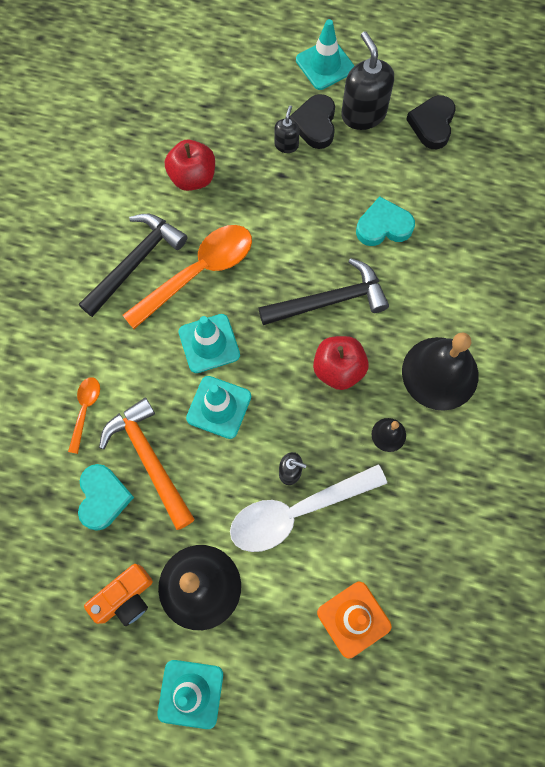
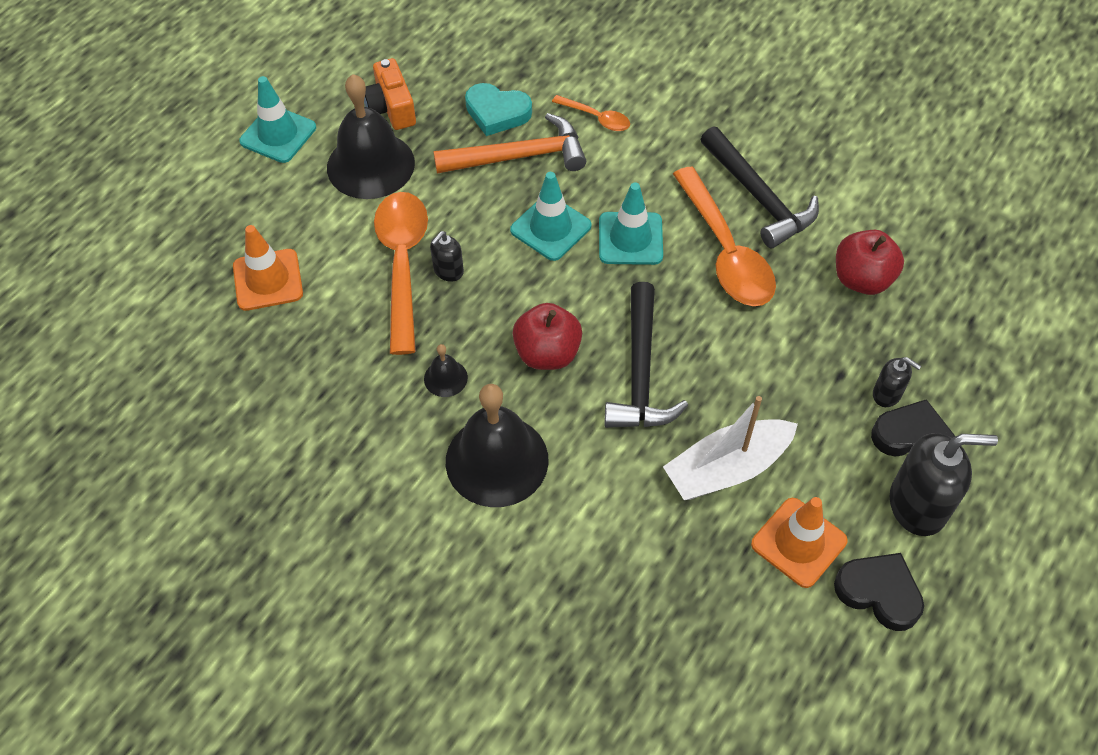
camera: 110 degrees right, 15 degrees down
white spoon [230,465,387,552] -> orange spoon [374,192,428,355]
turquoise traffic cone [296,19,354,90] -> none
turquoise heart [356,196,415,246] -> white boat [663,396,798,500]
none -> orange traffic cone [751,497,848,588]

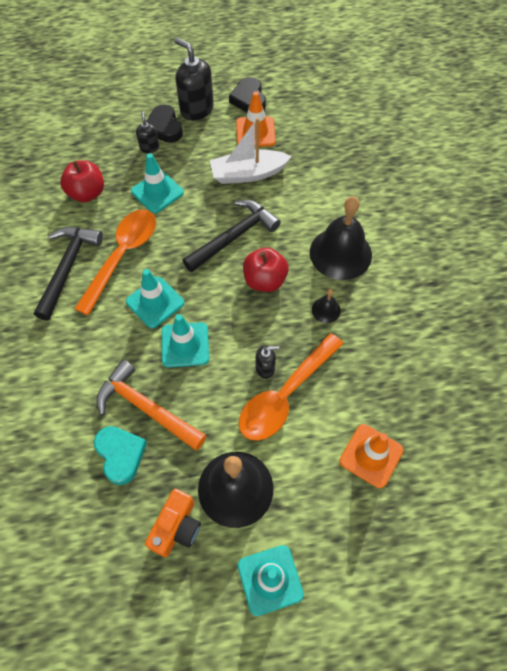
camera: 135 degrees left, 5 degrees up
orange spoon [552,95,630,131] -> none
white boat [663,396,798,500] -> white boat turned 150 degrees clockwise [210,117,292,184]
none -> turquoise traffic cone [131,153,184,213]

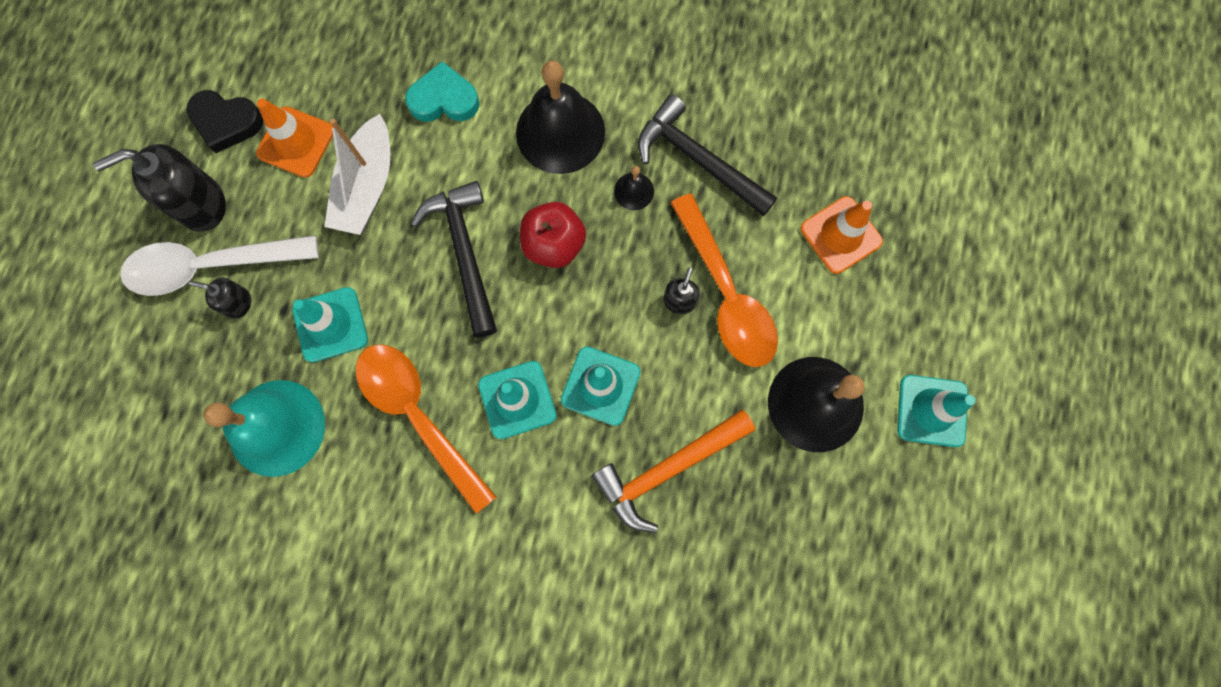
camera: 65 degrees left, 15 degrees up
black hammer [34,227,103,321] -> black hammer moved to [638,94,777,216]
red apple [60,160,104,203] -> turquoise bell [204,380,325,477]
turquoise heart [94,426,147,485] -> turquoise heart moved to [405,61,480,122]
orange camera [145,489,201,557] -> none
black heart [146,104,183,143] -> white spoon [120,235,319,296]

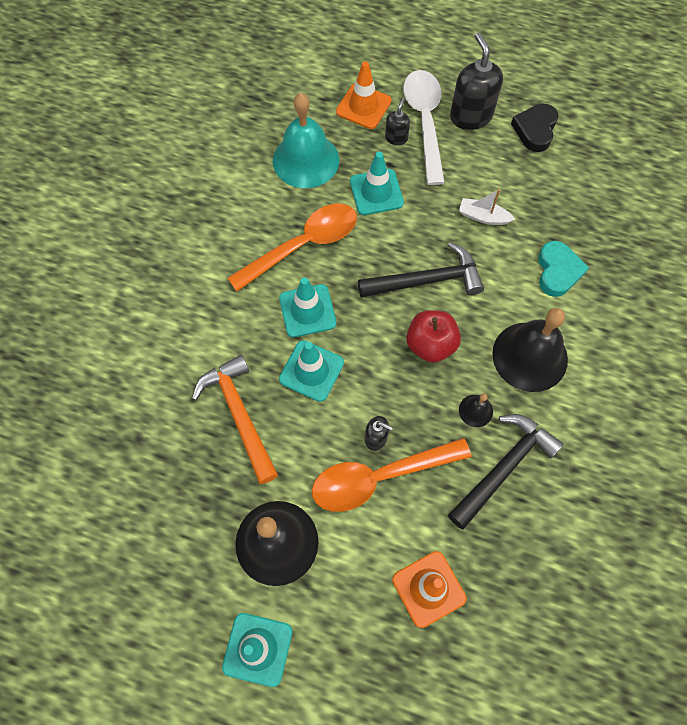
camera: 95 degrees right, 10 degrees down
orange traffic cone [256,99,334,178] -> orange traffic cone moved to [336,61,391,129]
white boat [324,114,390,235] -> white boat [459,189,515,225], size x0.57

